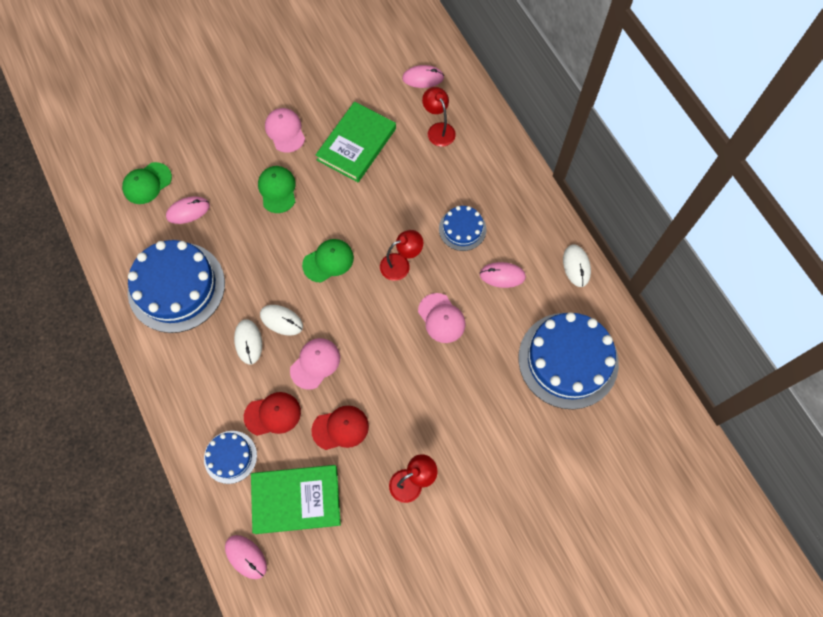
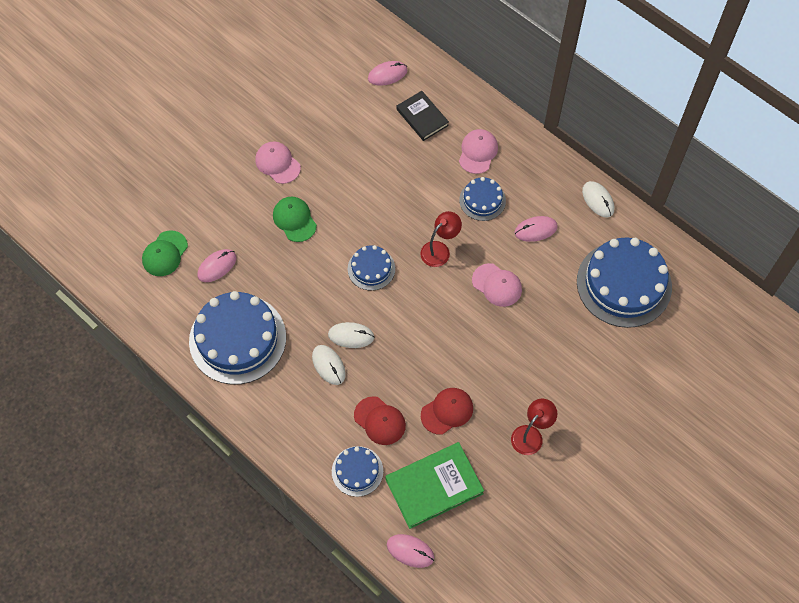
camera: 20 degrees left, 5 degrees down
red cap [244,392,301,436] -> red cap turned 75 degrees clockwise [354,396,406,445]
pink cap [290,338,340,390] -> pink cap moved to [459,129,498,174]
green cap [302,239,354,282] -> blue cake [348,245,395,291]
green book [316,102,396,182] -> none
red lamp [422,87,456,147] -> black book [397,91,449,141]

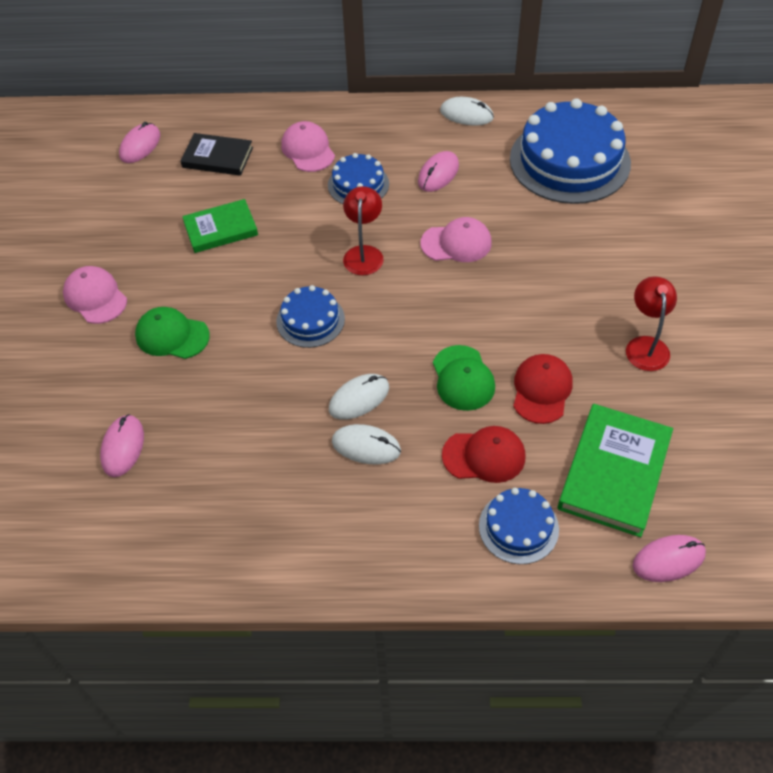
camera: 40 degrees left, 10 degrees down
green cap [142,230,188,276] -> green cap moved to [433,345,495,411]
blue cake [189,291,286,384] -> none
pink cap [255,141,301,184] -> pink cap turned 45 degrees clockwise [63,266,127,324]
none -> green book [182,199,258,253]

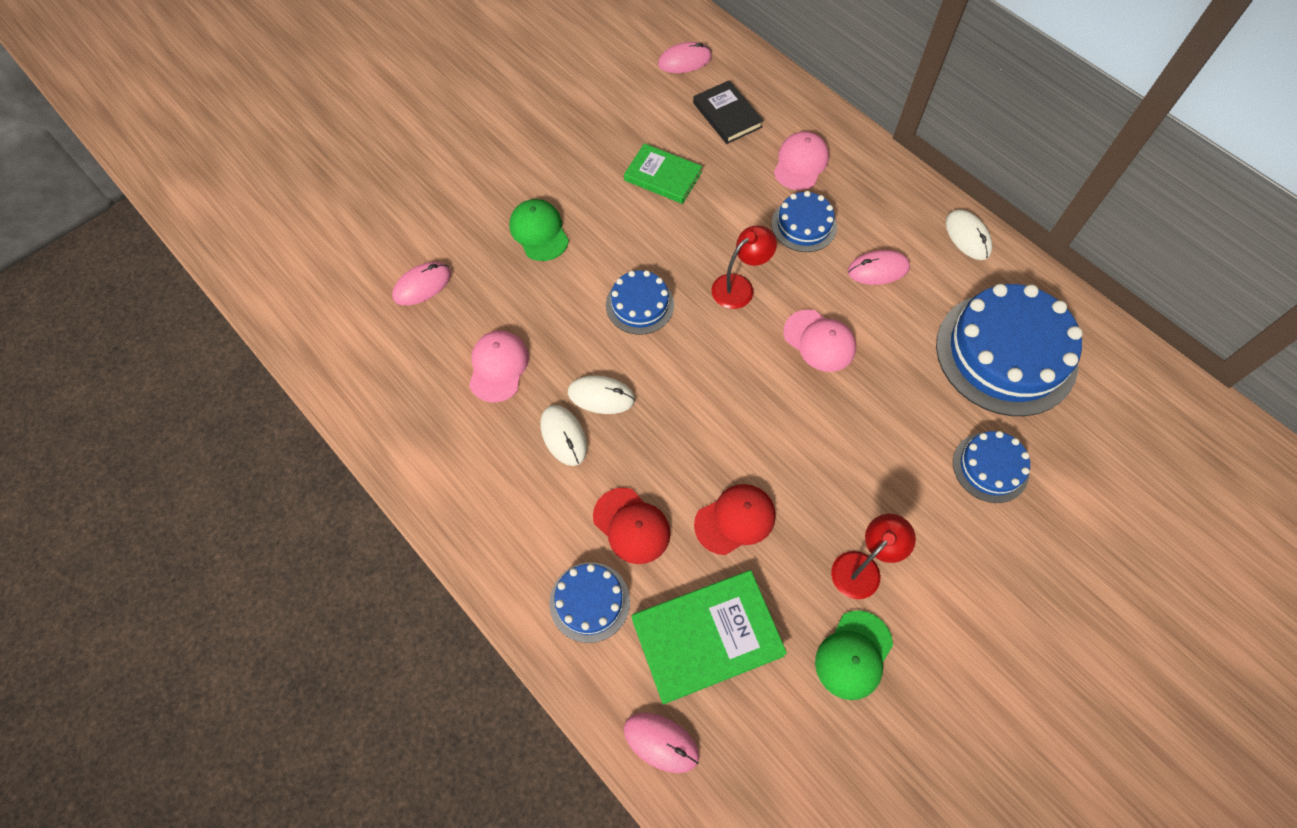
camera: 45 degrees right, 10 degrees up
pink cap [63,266,127,324] -> pink cap moved to [469,331,529,402]
green cap [433,345,495,411] -> green cap moved to [815,610,893,700]
none -> blue cake [953,431,1030,503]

